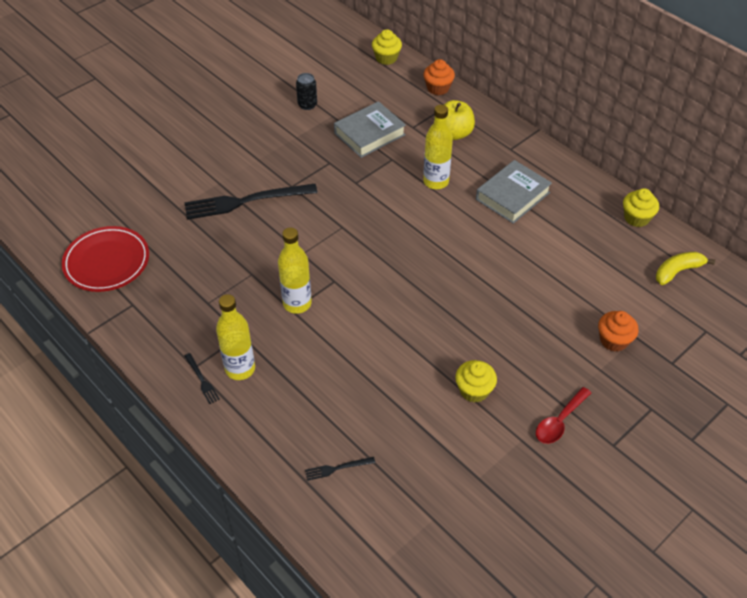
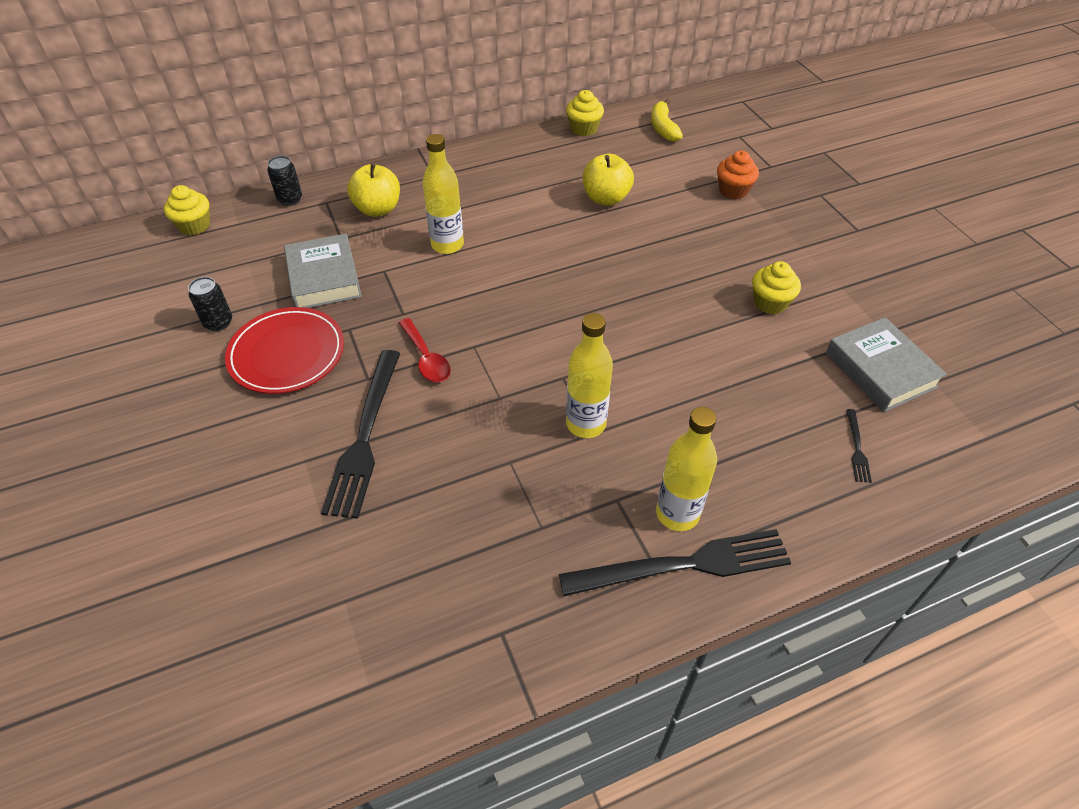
camera: 70 degrees left, 0 degrees up
red plate [62,226,149,292] -> red plate moved to [225,307,344,394]
black fork [185,353,220,404] -> black fork [559,529,791,596], size x2.35
orange cupcake [423,59,455,95] -> black can [267,156,302,206]
grey book [476,160,552,224] -> grey book moved to [826,317,947,412]
red spoon [536,387,591,444] -> red spoon moved to [399,318,451,382]
none -> yellow apple [583,154,634,206]

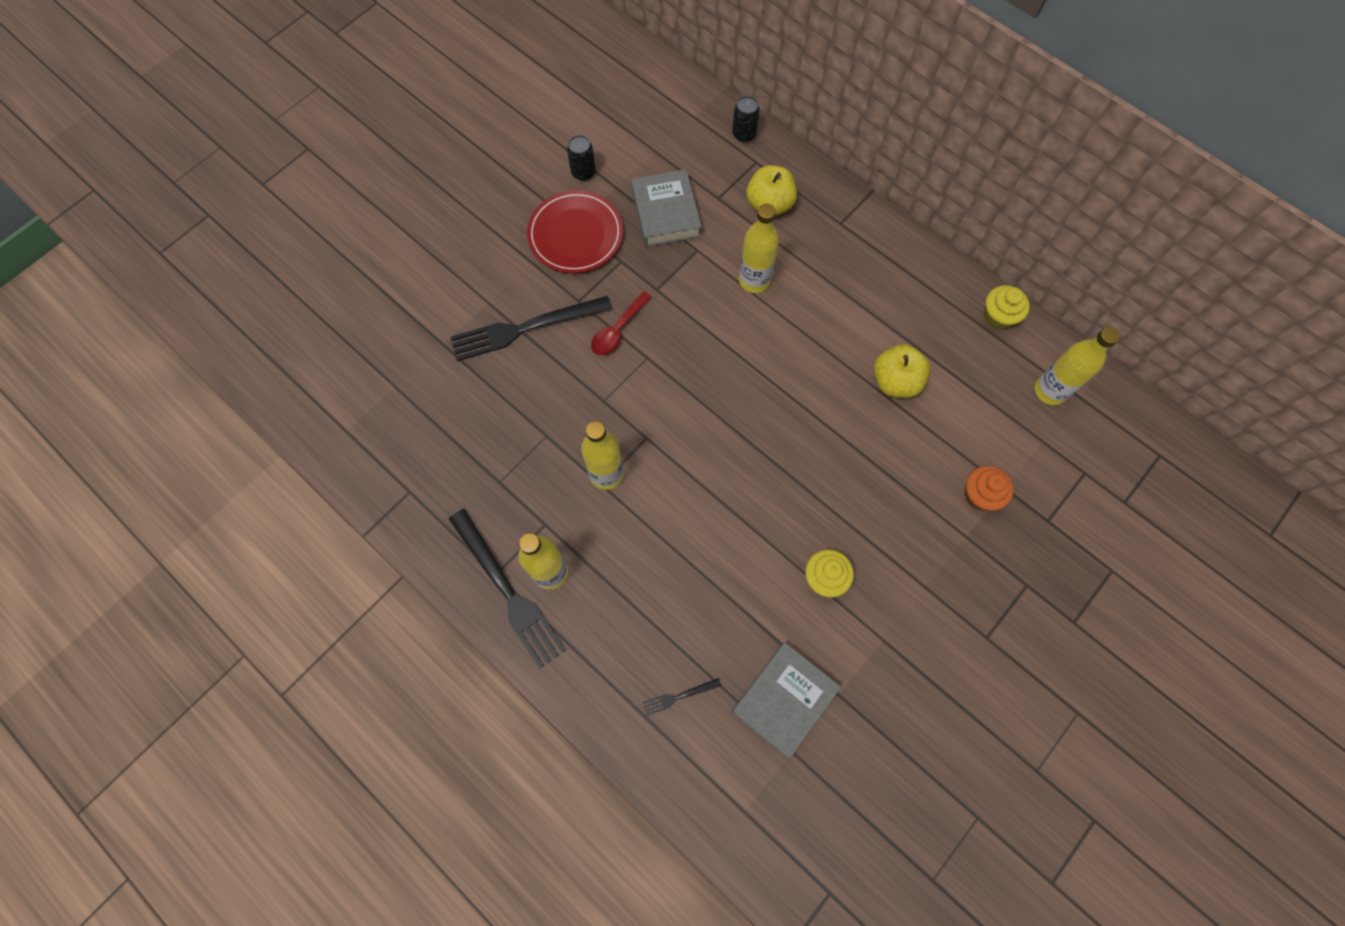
camera: 65 degrees right, 20 degrees up
yellow cupcake [164,185,210,235] -> none
grey book [284,234,362,308] -> grey book turned 60 degrees counterclockwise [631,169,702,247]
yellow banana [651,99,683,142] -> yellow bottle [1035,327,1120,405]

